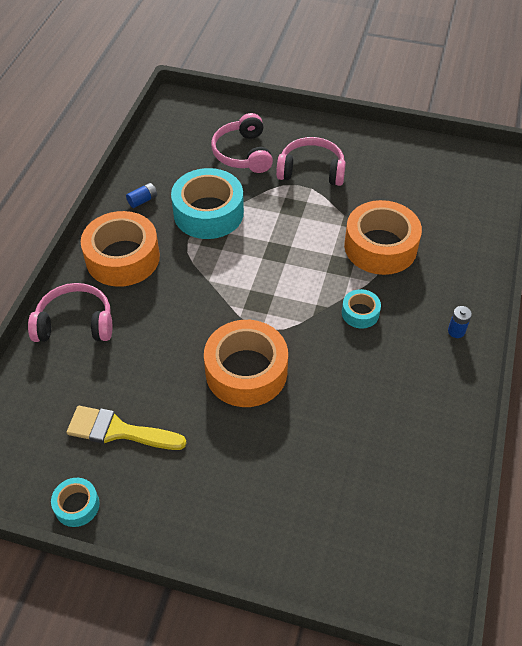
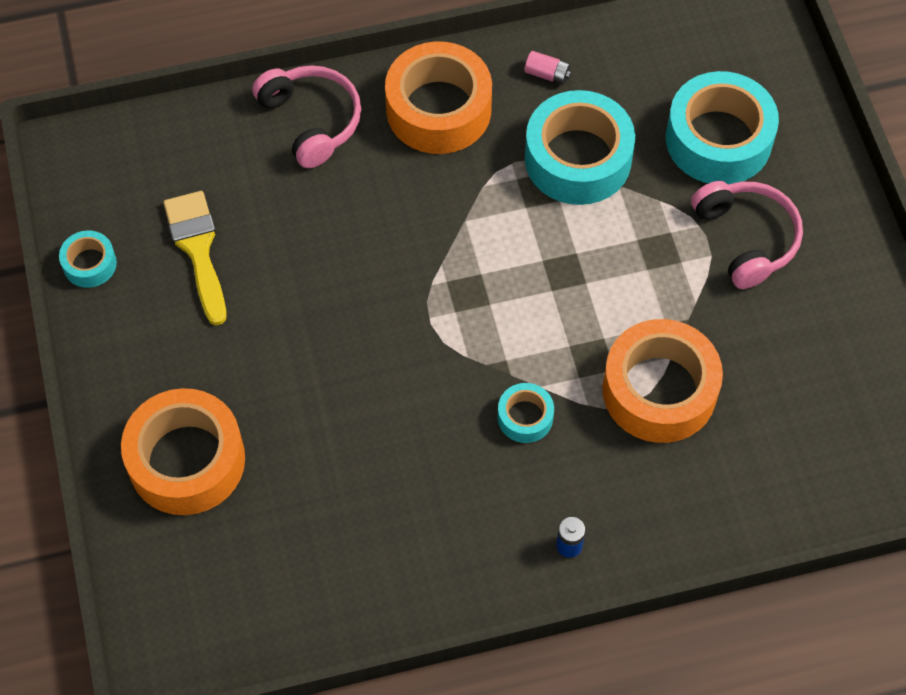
camera: 60 degrees right, 10 degrees up
blue battery [126,183,157,208] -> pink battery [525,51,571,85]
orange tape [204,320,288,407] -> orange tape moved to [121,388,245,515]
pink headphones [211,113,273,173] -> turquoise tape [666,71,779,184]

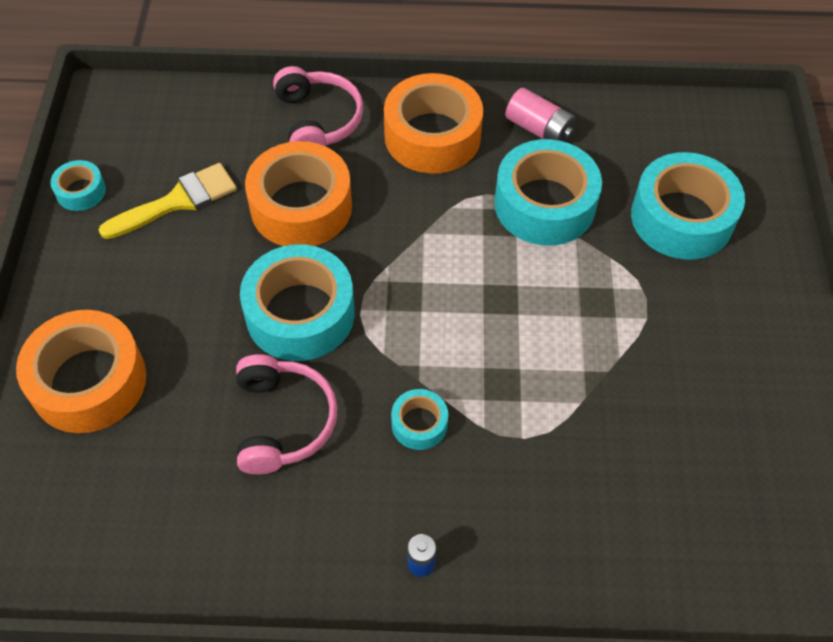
camera: 15 degrees right, 5 degrees down
yellow brush [163,191,226,326] -> yellow brush turned 60 degrees clockwise [99,163,237,239]
pink battery [525,51,571,85] -> pink battery [505,88,576,142], size x1.63
orange tape [602,319,723,443] -> orange tape moved to [245,141,352,246]
pink headphones [691,181,803,289] -> pink headphones moved to [236,354,338,475]
none -> turquoise tape [240,244,355,361]

